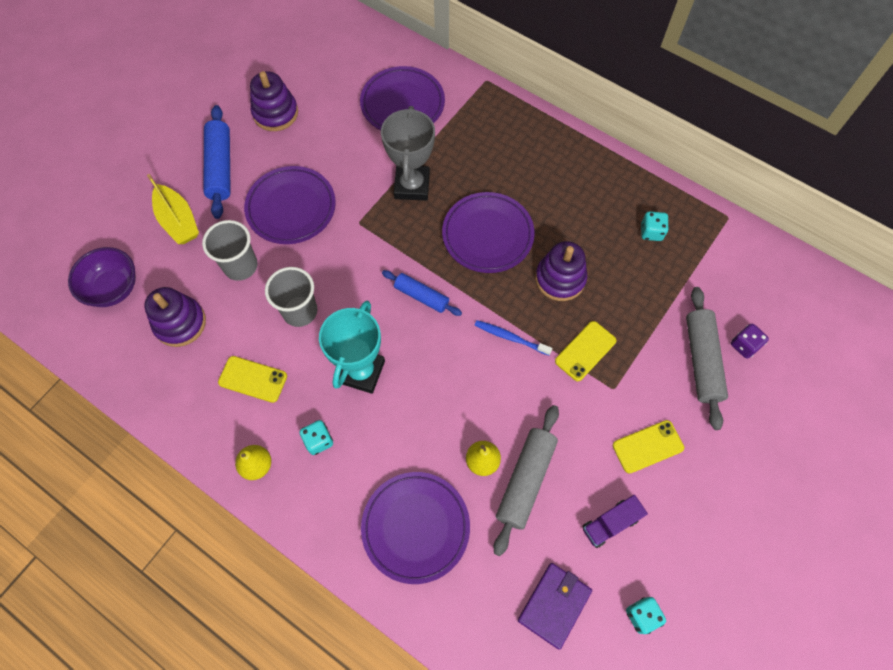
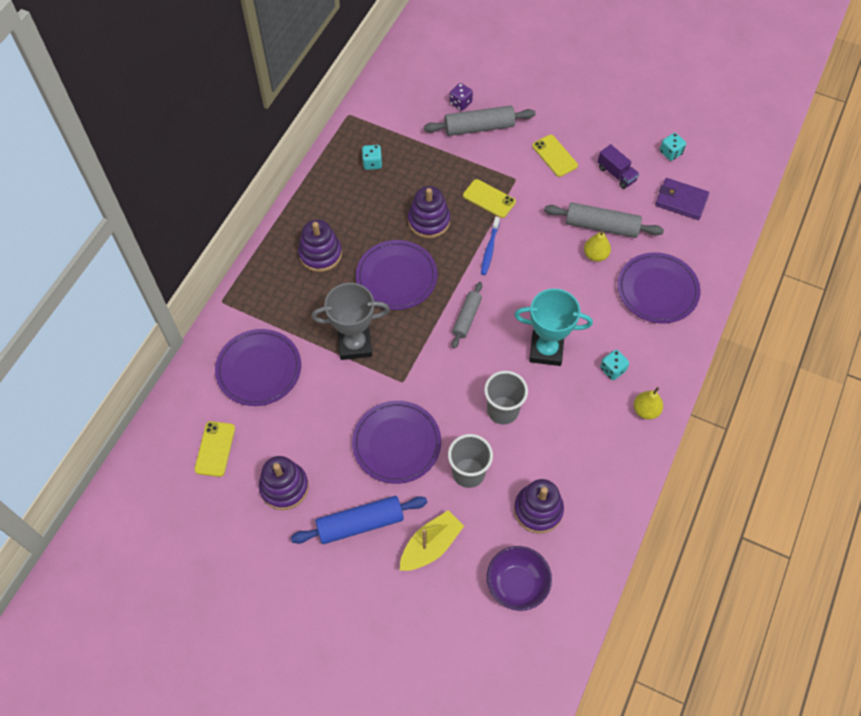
camera: 100 degrees left, 5 degrees down
yellow phone [218,356,287,403] -> yellow phone moved to [194,421,235,477]
blue rolling pin [382,270,462,316] -> grey rolling pin [452,282,482,349]
none -> purple stacking toy [298,220,342,272]

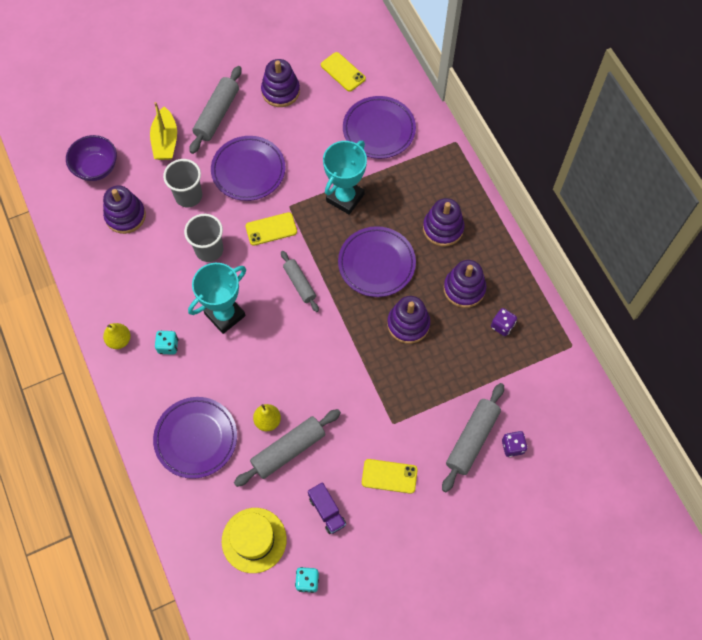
camera: 130 degrees right, 5 degrees up
blue rolling pin [291,496,427,544] -> grey rolling pin [190,66,242,154]
grey trophy [312,283,390,360] -> turquoise trophy [323,141,367,215]
turquoise dice [362,145,382,170] -> purple dice [491,308,517,336]
yellow phone [463,179,516,218] -> yellow phone moved to [245,212,297,246]
blue toothbrush [481,217,500,275] -> none
purple truck [598,144,639,189] -> purple truck turned 120 degrees counterclockwise [308,482,346,534]
purple wallet [655,178,709,220] -> yellow hat [222,508,287,573]
none -> purple stacking toy [444,260,486,308]

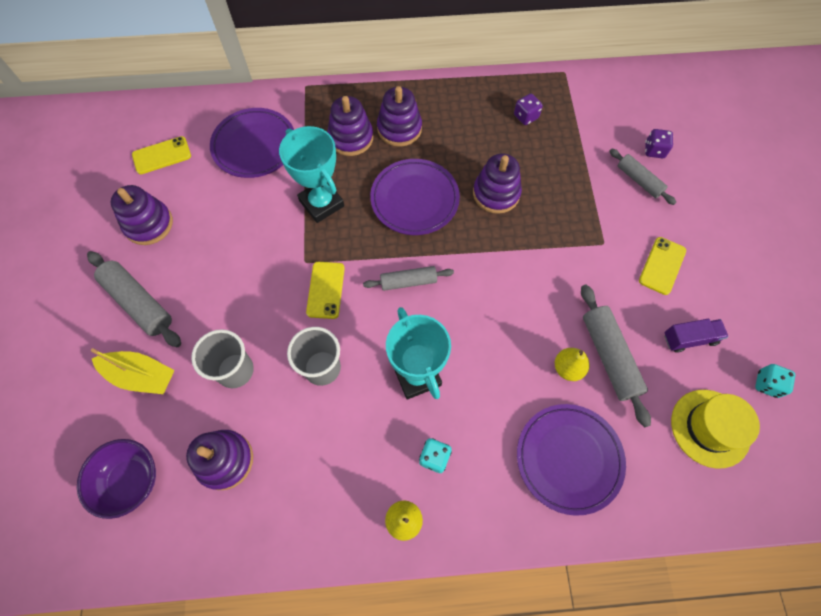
camera: 70 degrees left, 0 degrees up
purple plate [211,136,285,201] -> none
grey rolling pin [442,383,504,492] -> grey rolling pin [610,148,676,205], size x0.64
purple stacking toy [444,260,486,308] -> purple stacking toy moved to [327,96,373,156]

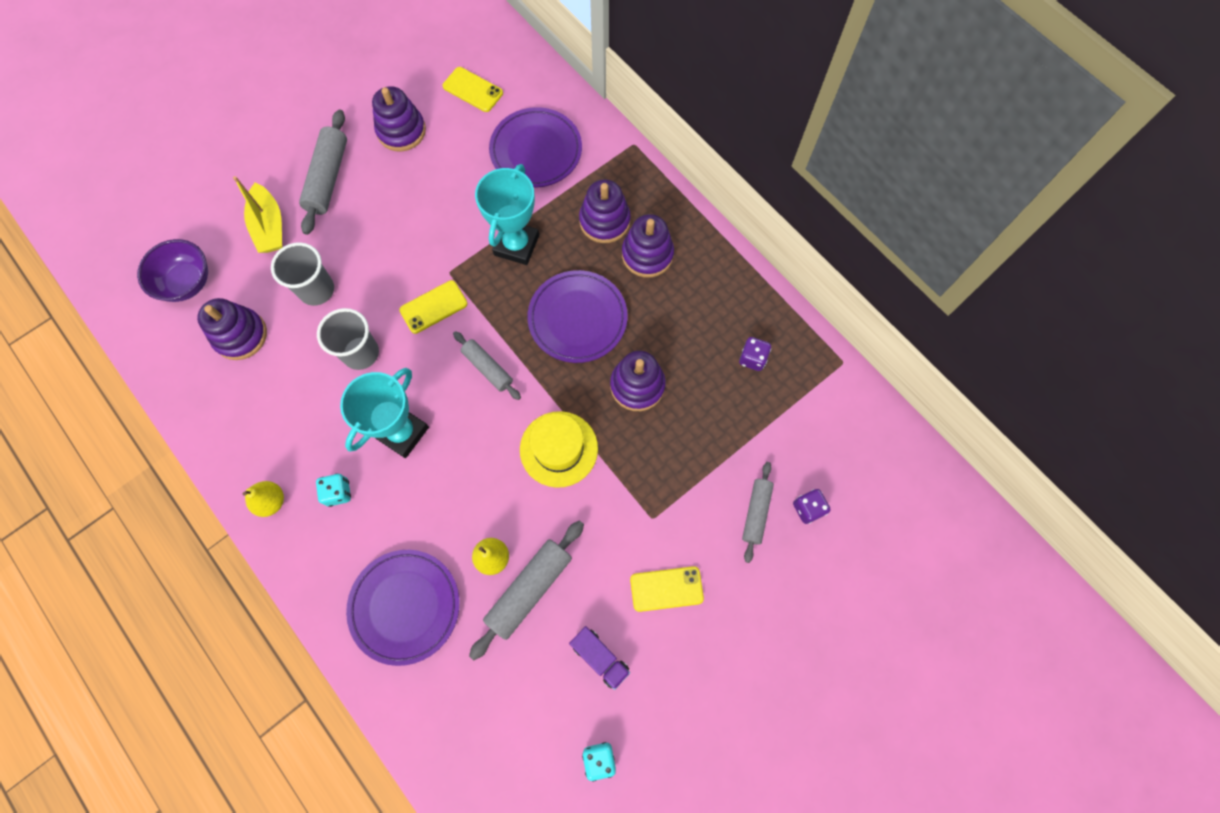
camera: 55 degrees right, 5 degrees up
yellow hat [671,390,760,469] -> yellow hat moved to [520,411,598,488]

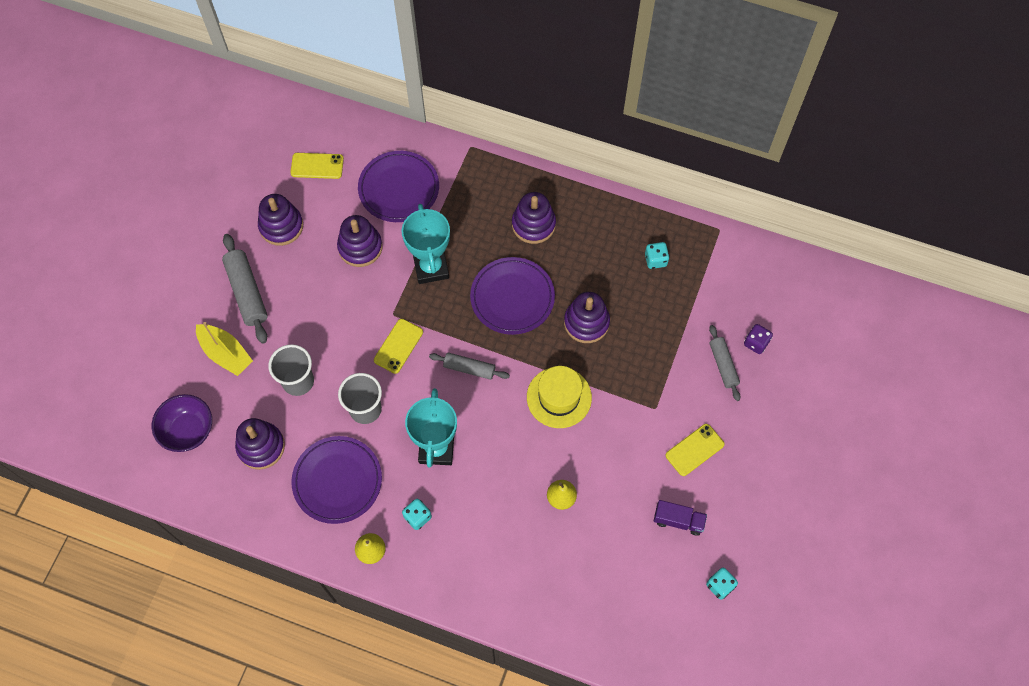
camera: 30 degrees left, 5 degrees down
purple plate [346,550,460,666] -> purple plate moved to [292,436,382,524]
grey rolling pin [469,521,584,660] -> none
purple stacking toy [579,179,631,243] -> purple stacking toy moved to [337,215,382,267]
purple dice [739,337,771,371] -> turquoise dice [645,242,670,269]

